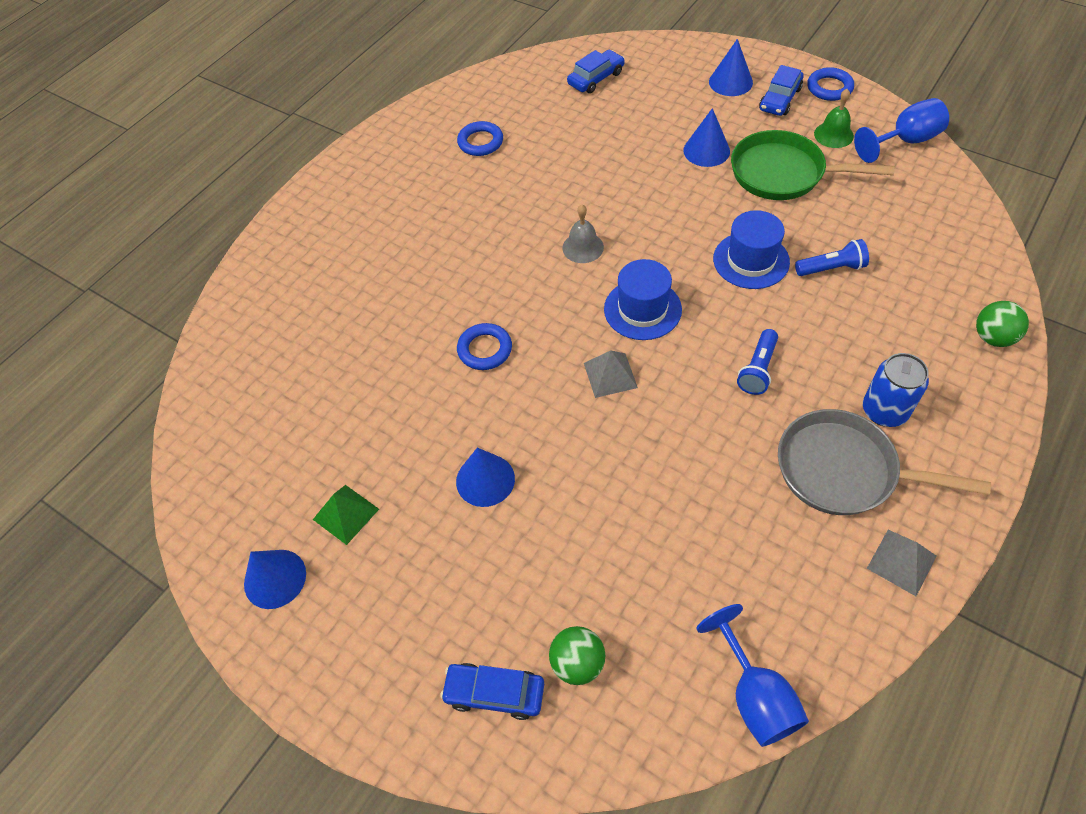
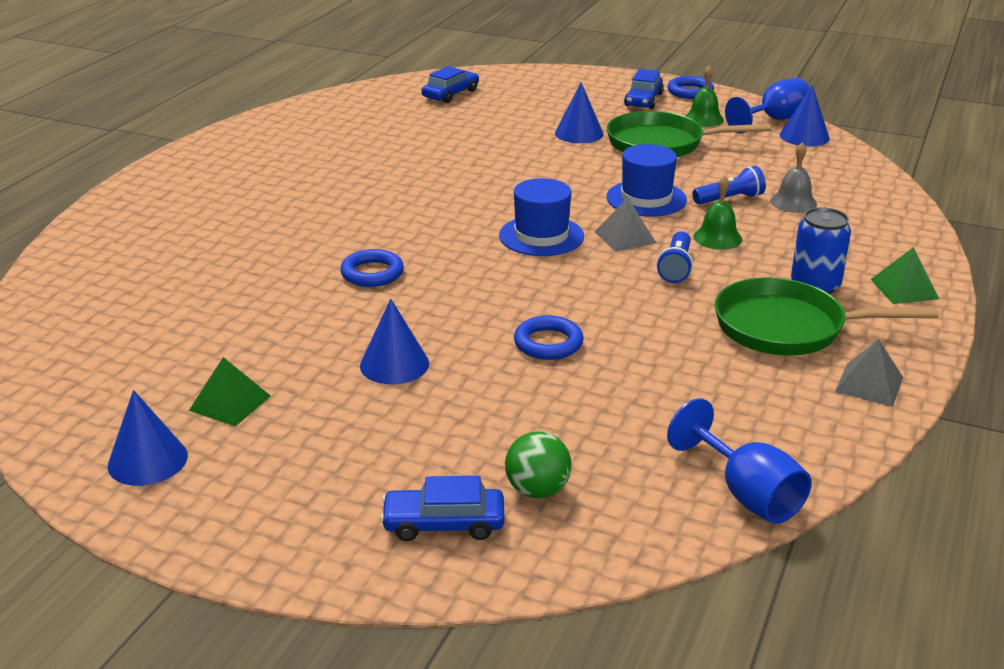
camera: 15 degrees left, 25 degrees down
blue ring [457,121,503,156] -> blue ring moved to [514,315,584,360]
grey bell [562,205,604,263] -> grey bell moved to [770,142,817,213]
grey pyramid [584,350,638,398] -> grey pyramid moved to [595,198,656,252]
blue cone [709,39,753,96] -> blue cone moved to [780,85,830,146]
grey pan [778,409,991,515] -> green pan [715,277,939,356]
green ball [976,301,1029,347] -> none
none -> green bell [693,176,742,250]
none -> green pyramid [870,247,939,304]

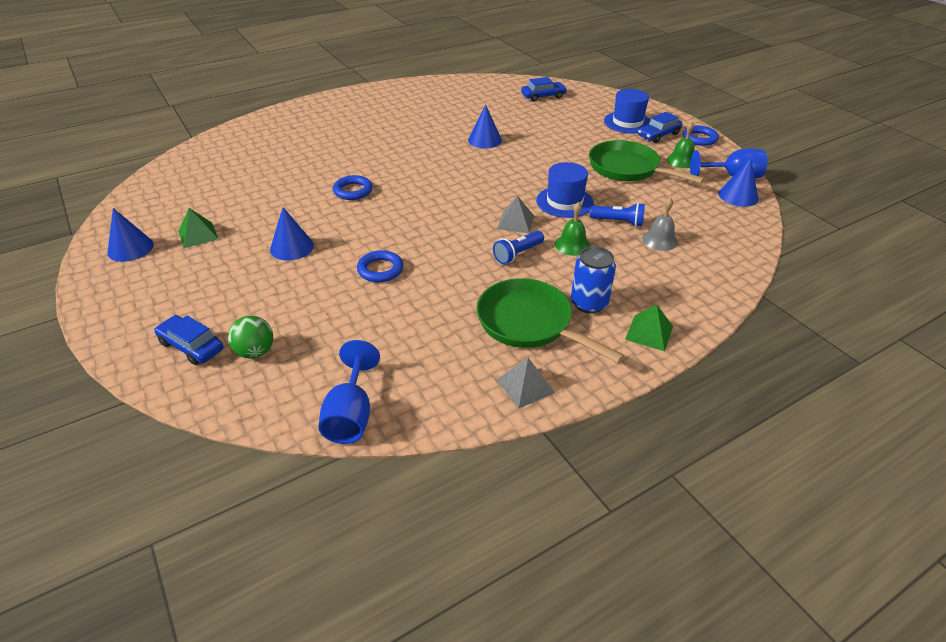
camera: 35 degrees right, 10 degrees up
blue hat [499,178,584,256] -> blue hat moved to [604,89,650,133]
blue cone [555,82,603,143] -> blue cone moved to [468,104,502,148]

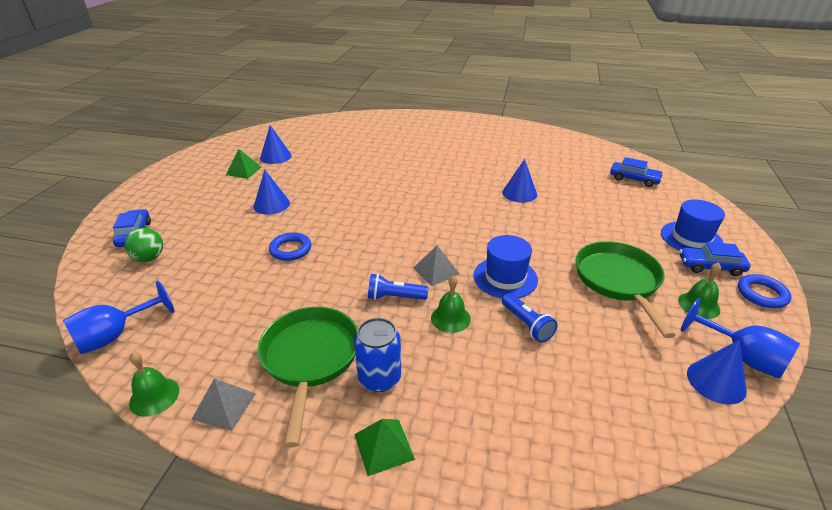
camera: 45 degrees right, 5 degrees down
blue cone [107,208,154,262] -> blue cone moved to [260,125,291,164]
blue ring [333,175,373,200] -> none
grey bell [642,197,678,251] -> none
none -> green bell [129,352,179,417]

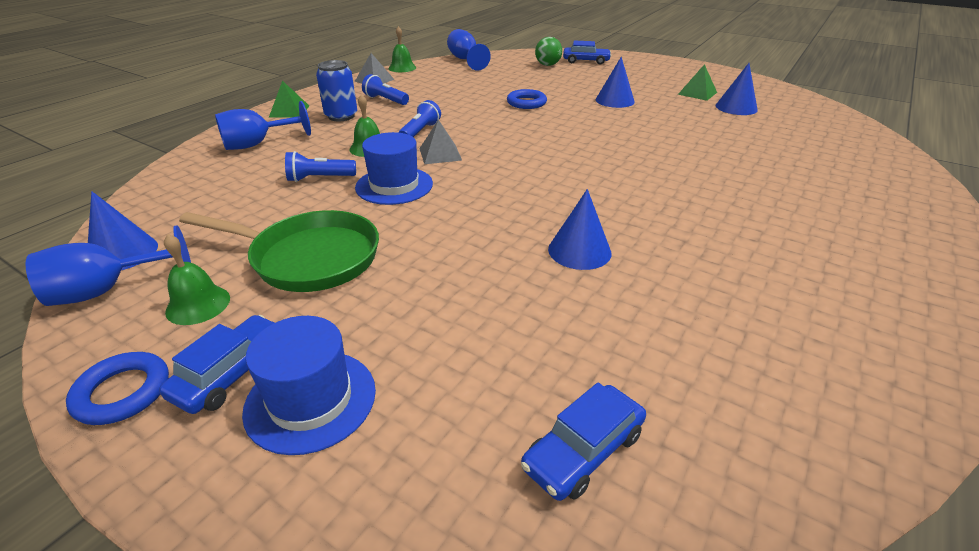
camera: 110 degrees right, 0 degrees up
green pan [258,307,358,447] -> blue flashlight [362,74,409,105]
none -> blue goblet [215,101,311,150]

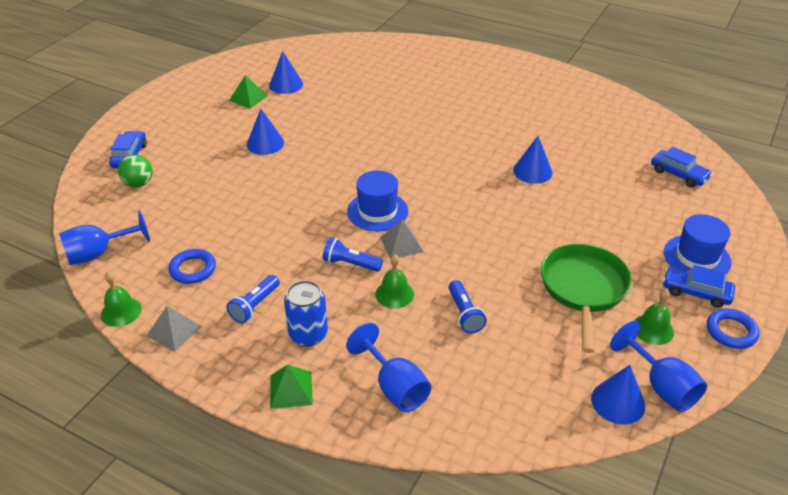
camera: 95 degrees left, 5 degrees up
blue hat [355,132,433,205] -> blue hat moved to [347,170,408,231]
blue ring [507,89,547,109] -> blue ring moved to [169,249,216,284]

